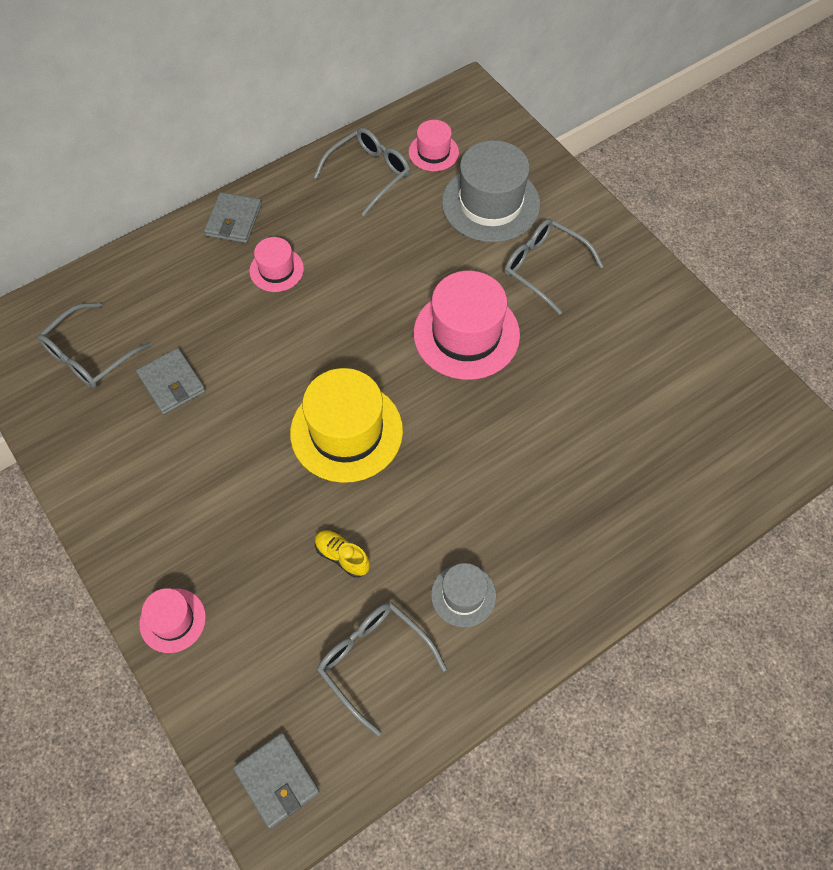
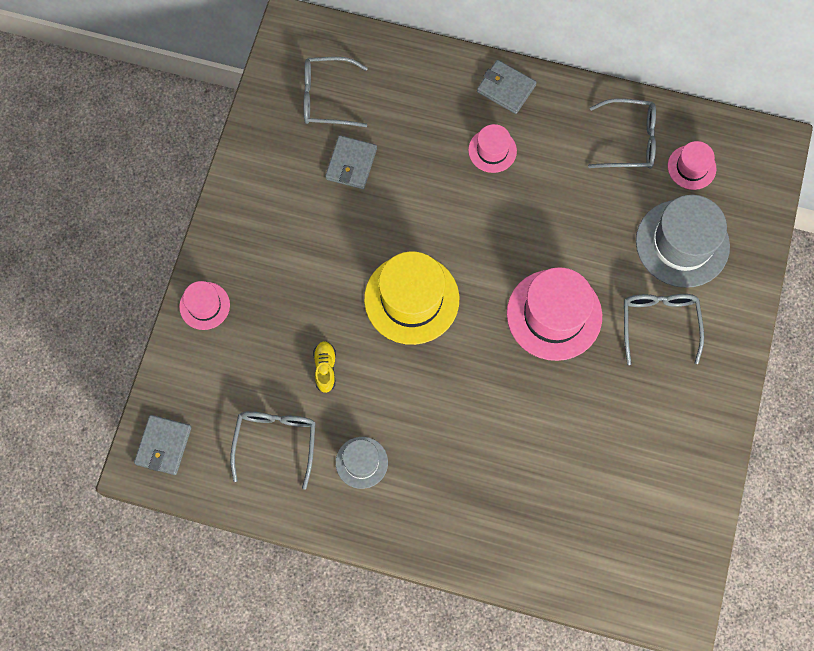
camera: 50 degrees right, 10 degrees up
grey wallet [204,192,262,243] -> grey wallet turned 60 degrees clockwise [477,60,537,114]

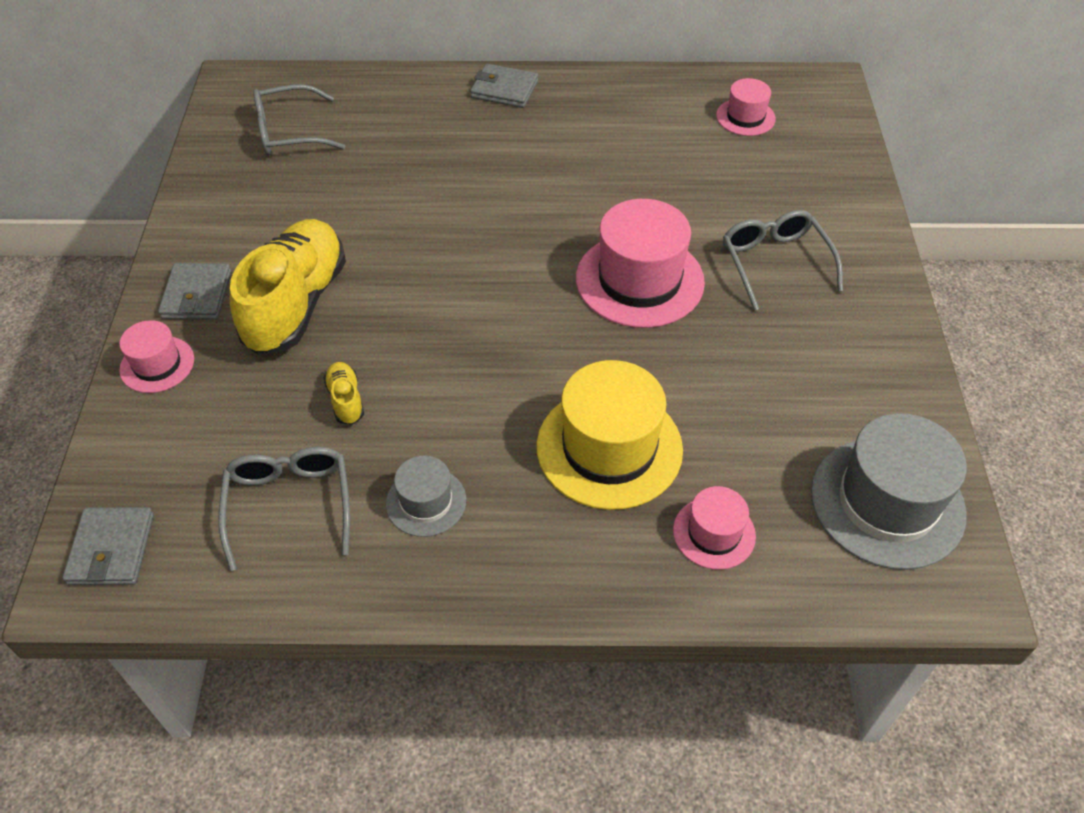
camera: 15 degrees left, 20 degrees down
grey wallet [325,135,377,189] -> grey wallet moved to [158,263,231,320]
yellow hat [364,251,459,345] -> yellow hat moved to [537,360,683,510]
pink hat [468,124,517,173] -> pink hat moved to [673,486,756,570]
grey glasses [588,98,656,169] -> none
grey hat [636,195,730,288] -> grey hat moved to [811,413,967,570]
none -> yellow shoe [230,219,346,355]

